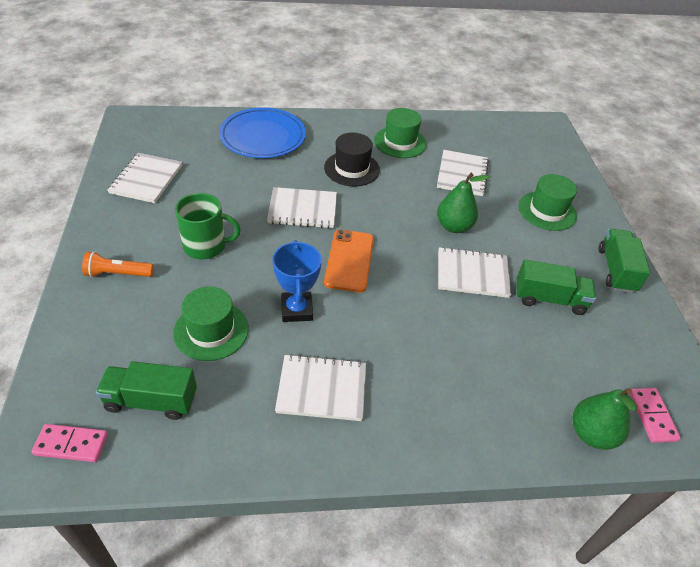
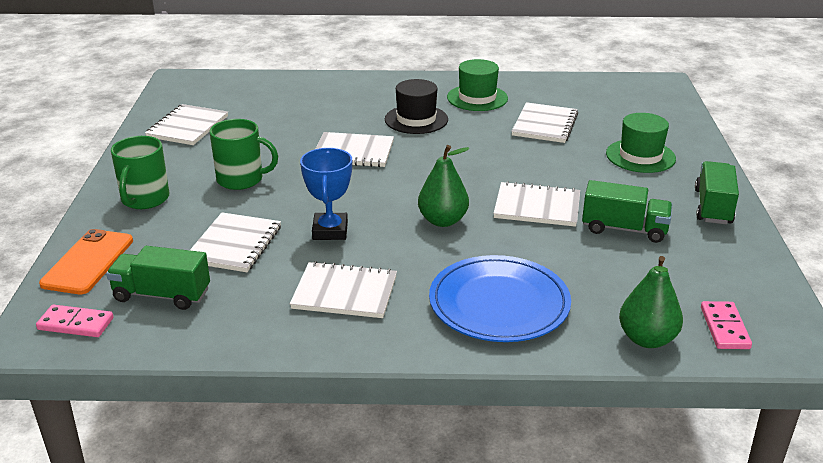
camera: 10 degrees right, 15 degrees down
orange flashlight [82,251,154,277] -> green mug [111,136,169,209]
green hat [173,287,249,361] -> white notebook [190,212,281,272]
blue plate [219,108,306,158] -> blue plate moved to [429,255,571,342]
orange phone [324,229,374,292] -> orange phone moved to [39,229,133,294]
green pear [437,173,489,233] -> green pear moved to [418,145,469,227]

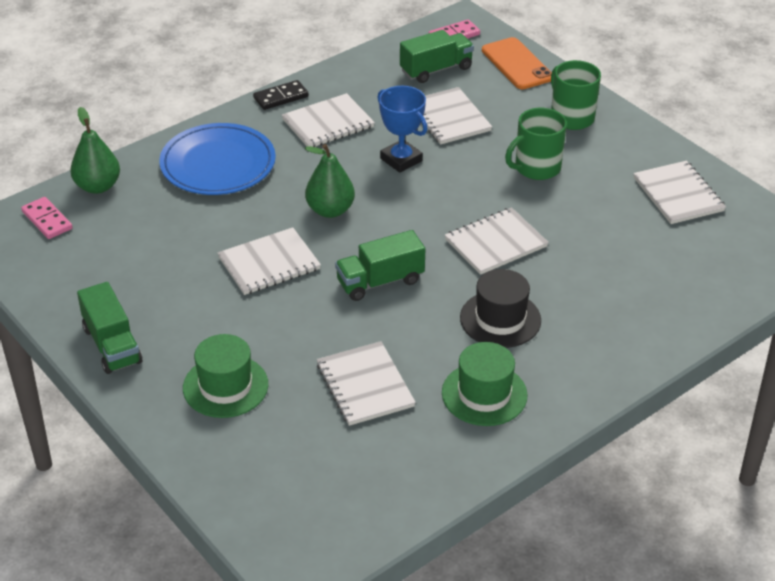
camera: 140 degrees right, 10 degrees up
green truck [582,180,672,243] -> green truck moved to [335,230,425,301]
none -> black domino [253,80,309,110]

